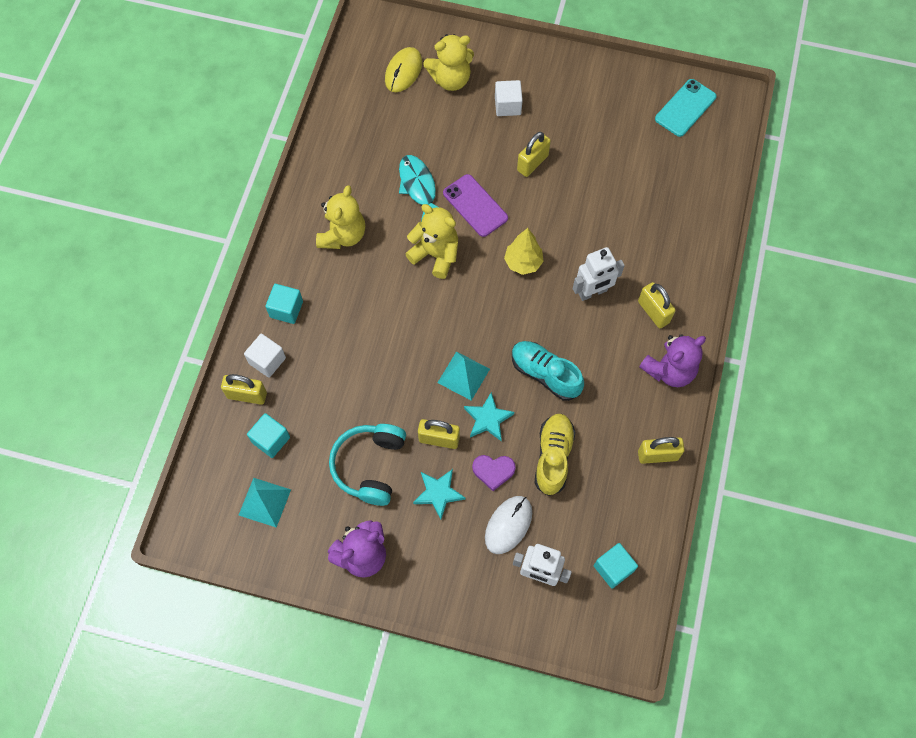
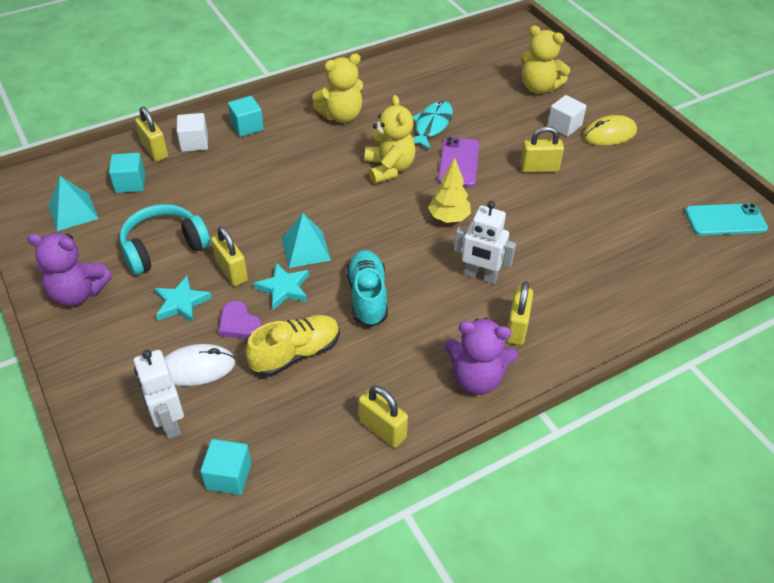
camera: 45 degrees right, 20 degrees down
yellow mouse [385,47,422,92] -> yellow mouse moved to [583,115,637,146]

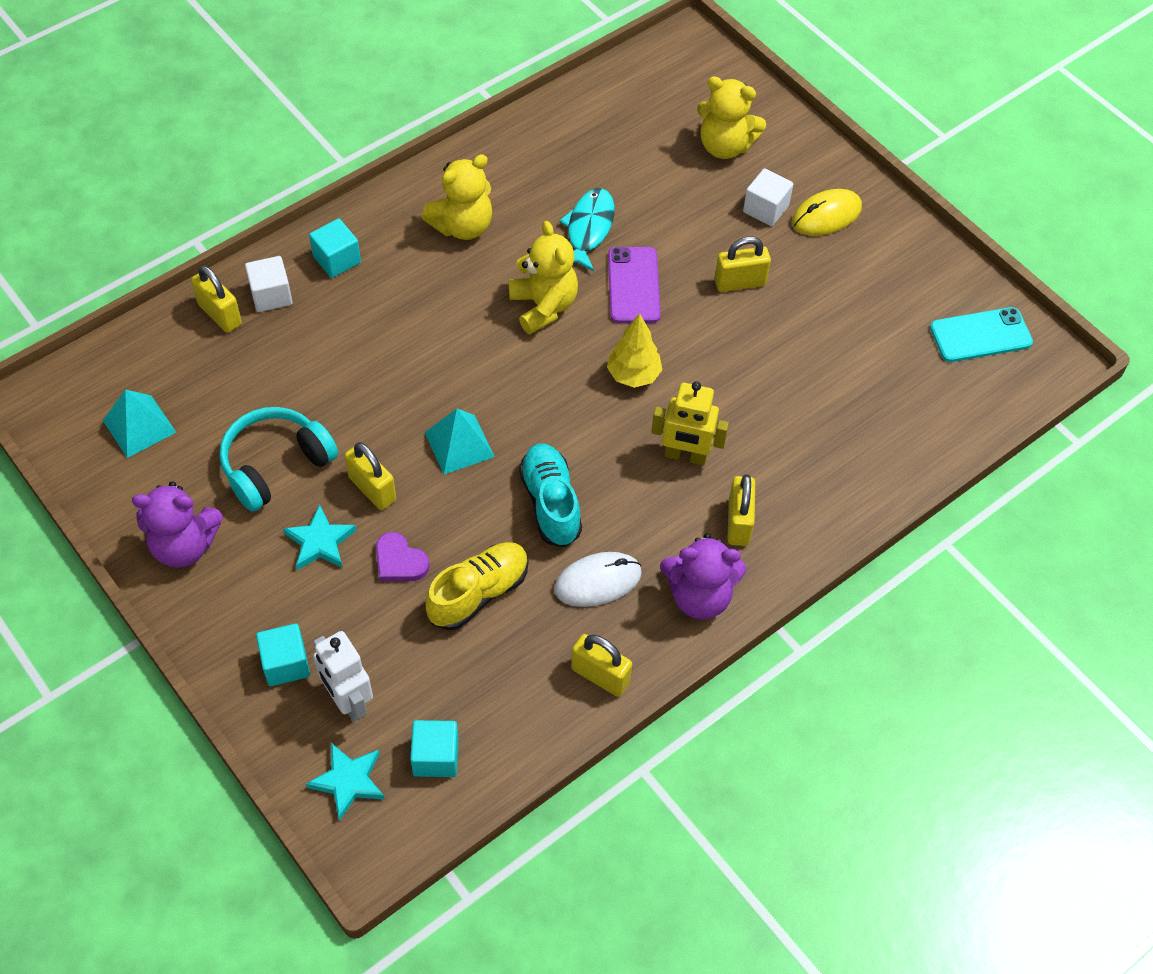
camera: 10 degrees left, 10 degrees up
turquoise cube [109,153,145,193] -> turquoise cube moved to [256,623,310,686]
white mouse [164,344,235,386] -> white mouse moved to [554,552,642,607]
turquoise star [254,263,309,310] -> turquoise star moved to [306,743,385,821]
white robot [454,201,516,284] -> yellow robot [651,381,729,465]

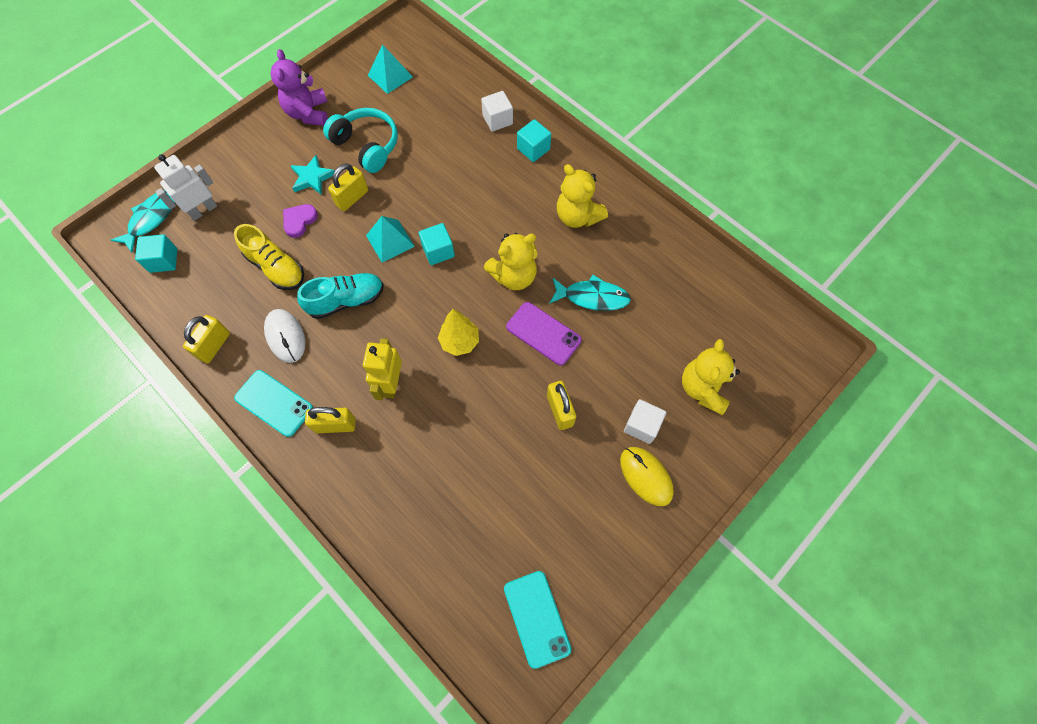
camera: 85 degrees right, 10 degrees up
yellow padlock [191,265,242,333] -> none
turquoise cube [256,623,310,686] -> turquoise cube moved to [419,223,455,265]
turquoise star [306,743,385,821] -> turquoise fish [111,190,175,253]
purple phone [608,247,661,323] -> purple phone turned 45 degrees clockwise [506,302,582,365]
purple teddy bear [660,533,747,619] -> turquoise phone [234,370,313,437]

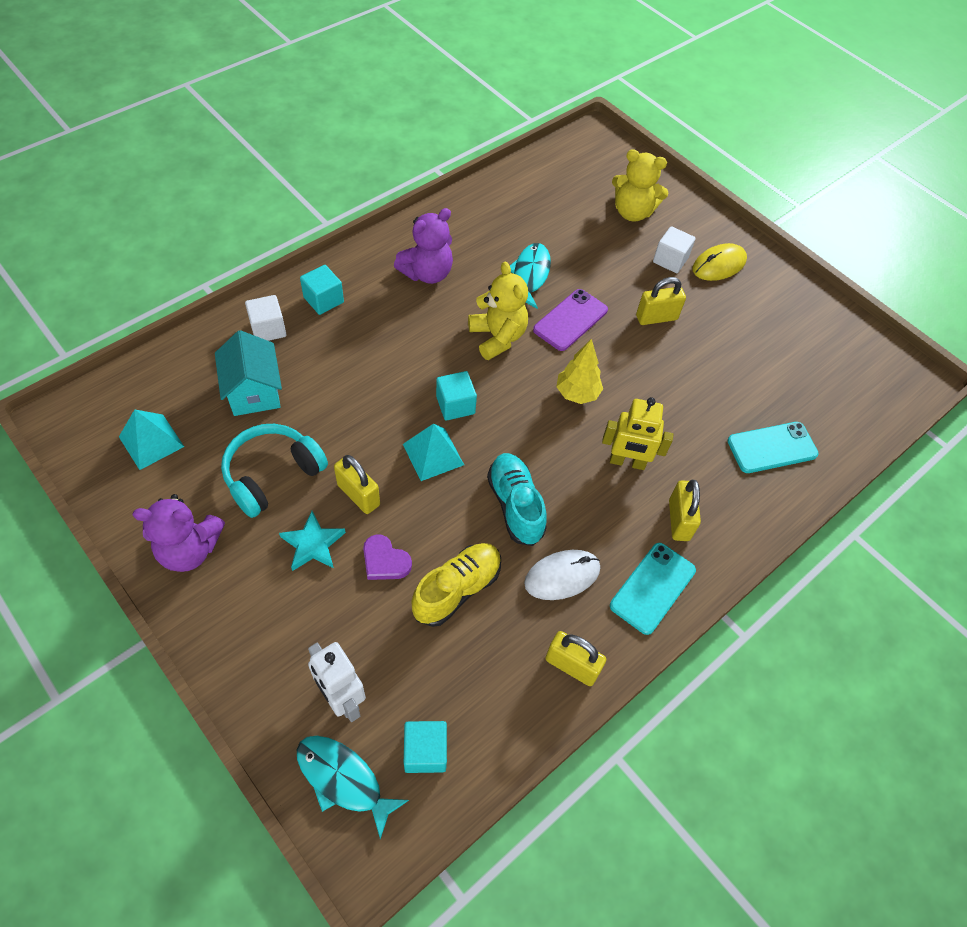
camera: 90 degrees left, 10 degrees down
turquoise phone [504,571,571,669] -> turquoise phone moved to [728,422,819,473]
yellow teddy bear [557,164,608,228] -> purple teddy bear [394,208,453,284]
none -> turquoise house [215,330,282,416]

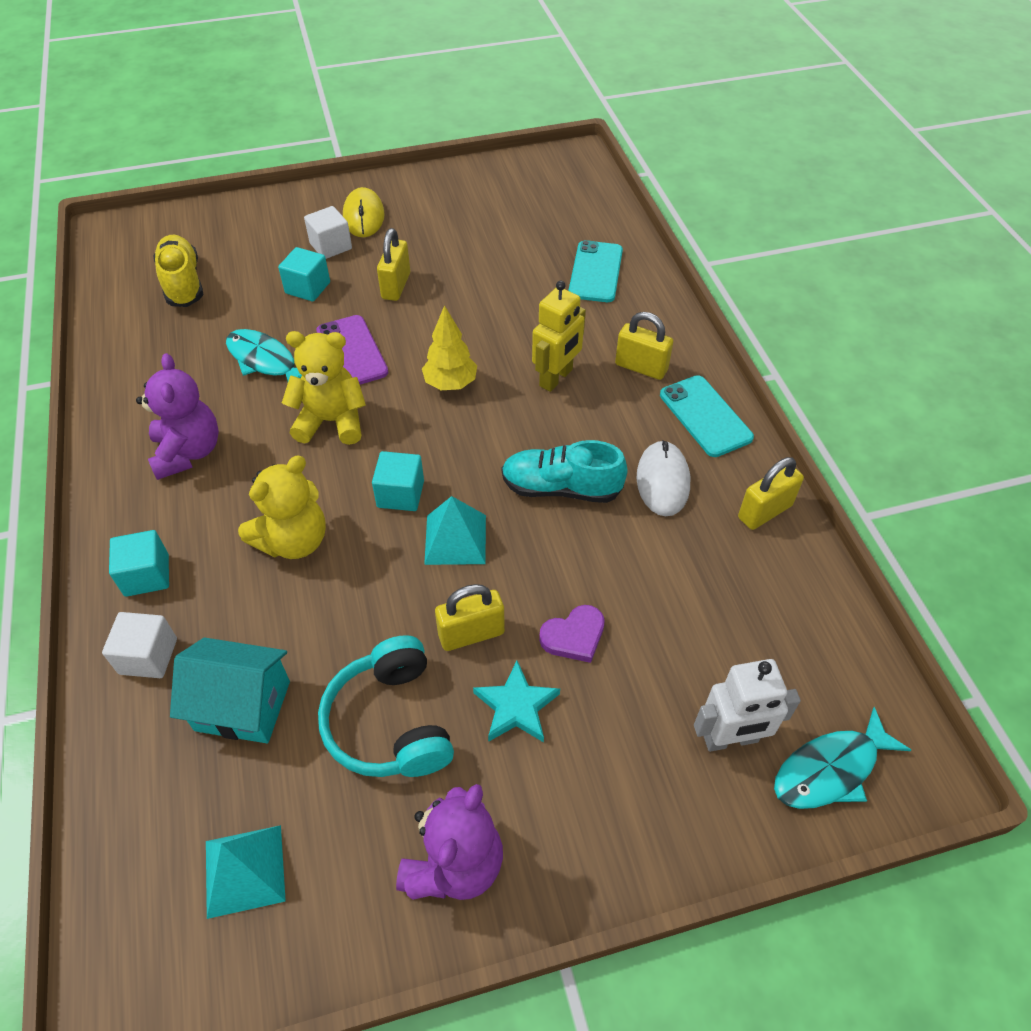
camera: 60 degrees left, 5 degrees down
turquoise cube [404,721,447,773] -> turquoise cube moved to [278,247,330,302]
yellow shoe [411,543,501,627] -> yellow shoe moved to [153,235,203,307]
yellow teddy bear [612,149,668,222] -> yellow teddy bear moved to [238,455,326,559]

